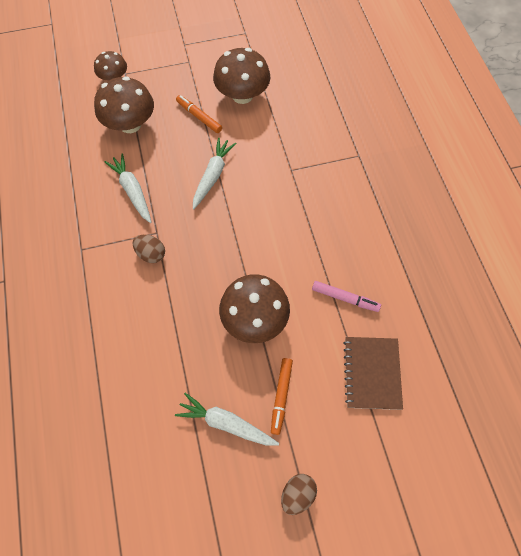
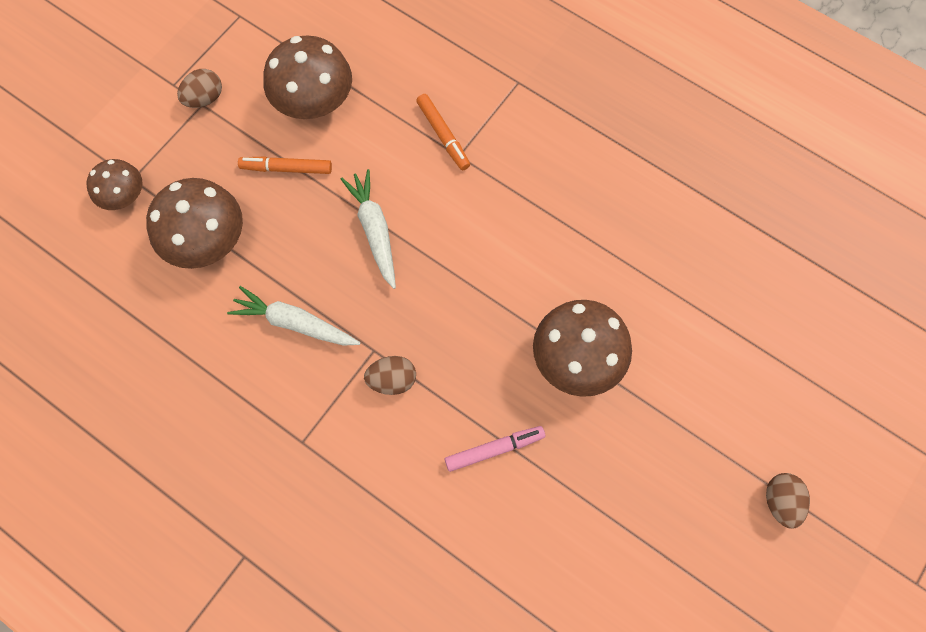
camera: 40 degrees left, 5 degrees up
white carrot [175,392,279,446] -> none
orange marker [271,358,293,435] -> orange marker moved to [416,94,470,171]
pink marker [312,281,381,312] -> pink marker moved to [445,426,545,472]
brown notebook [343,337,403,410] -> none
none -> brown egg [177,69,222,108]

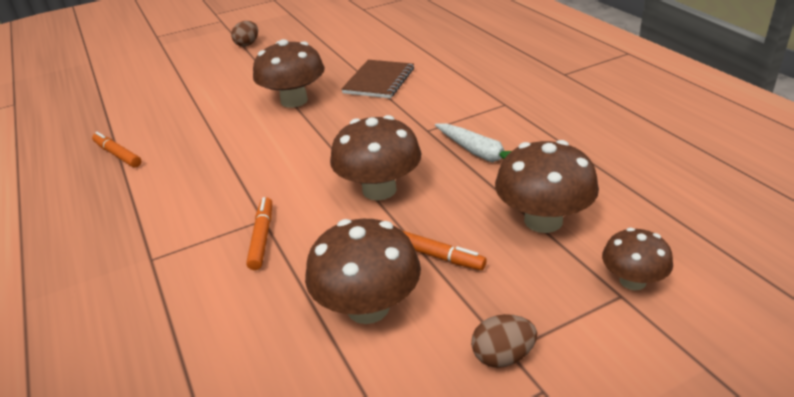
camera: 150 degrees left, 35 degrees down
white carrot [341,169,396,289] -> brown mushroom [330,115,422,200]
brown egg [364,356,416,395] -> none
pink marker [445,426,545,472] -> brown notebook [341,60,414,98]
none -> orange marker [92,132,142,168]

